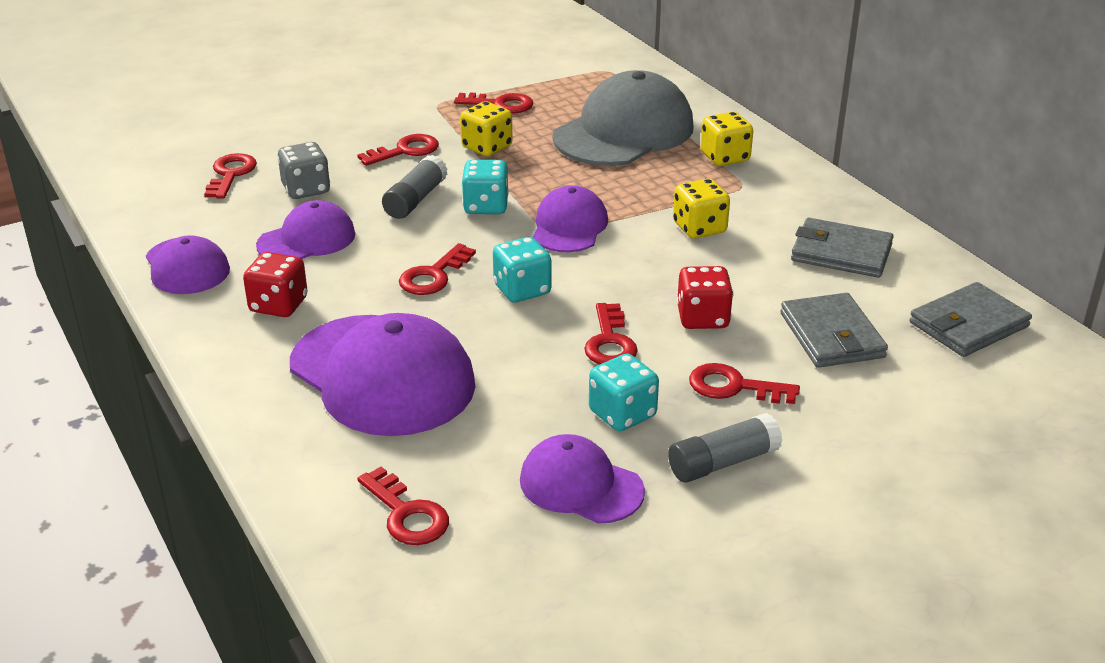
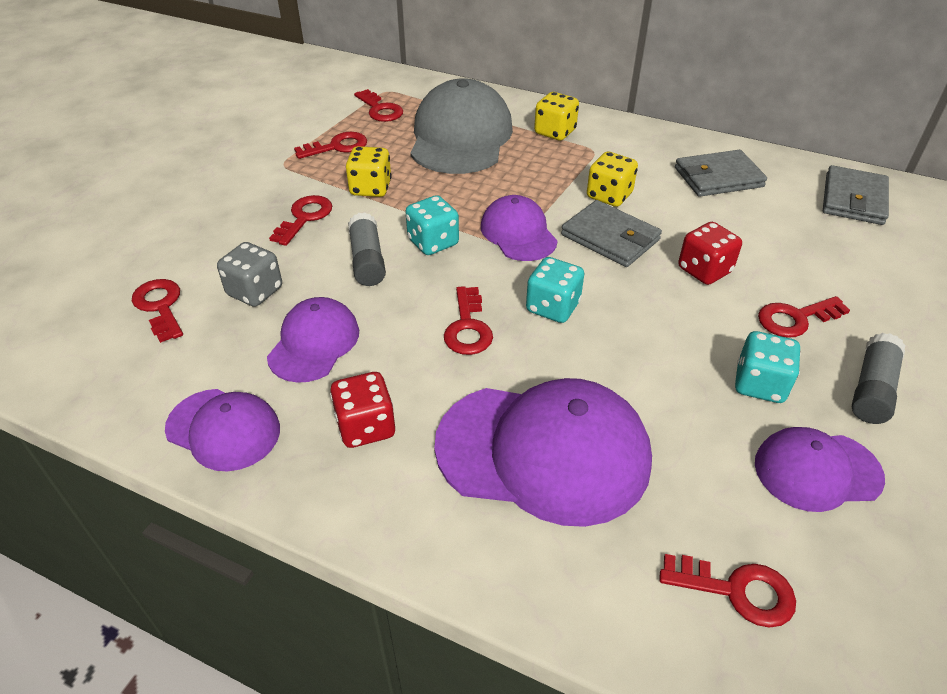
camera: 35 degrees left, 10 degrees up
red key [584,303,638,364] -> red key moved to [354,89,403,122]
grey wallet [781,293,888,368] -> grey wallet moved to [561,200,662,267]

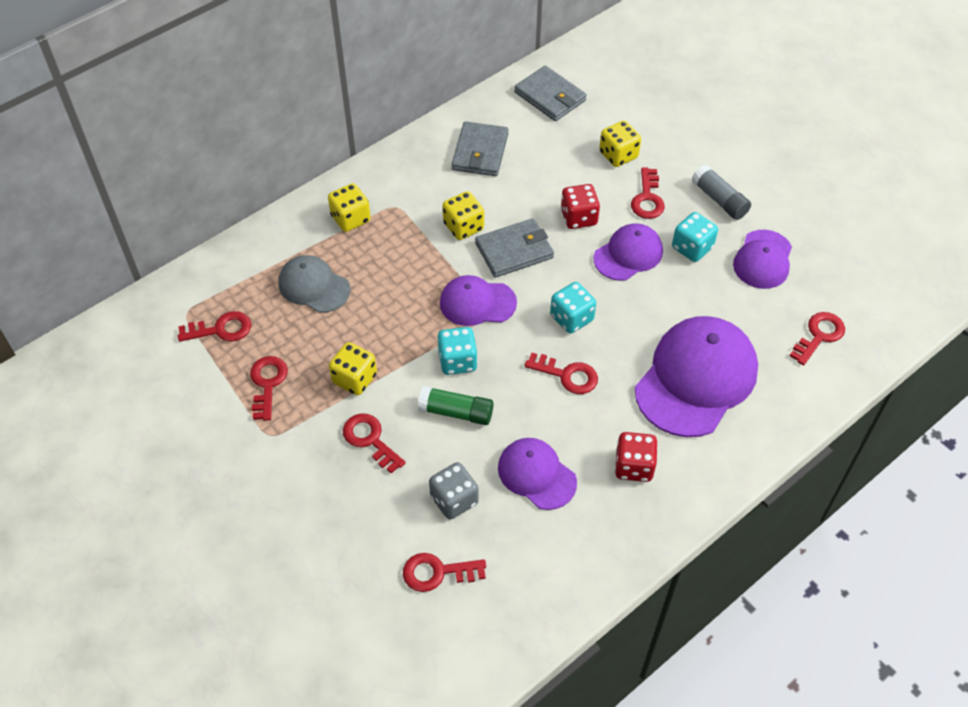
camera: 65 degrees left, 10 degrees up
purple cap [165,389,280,471] -> purple cap moved to [593,223,663,281]
grey glue stick [348,212,386,286] -> green glue stick [418,386,494,425]
grey cap [410,79,513,174] -> grey cap [278,255,350,313], size x0.57
none -> yellow dice [599,121,641,167]

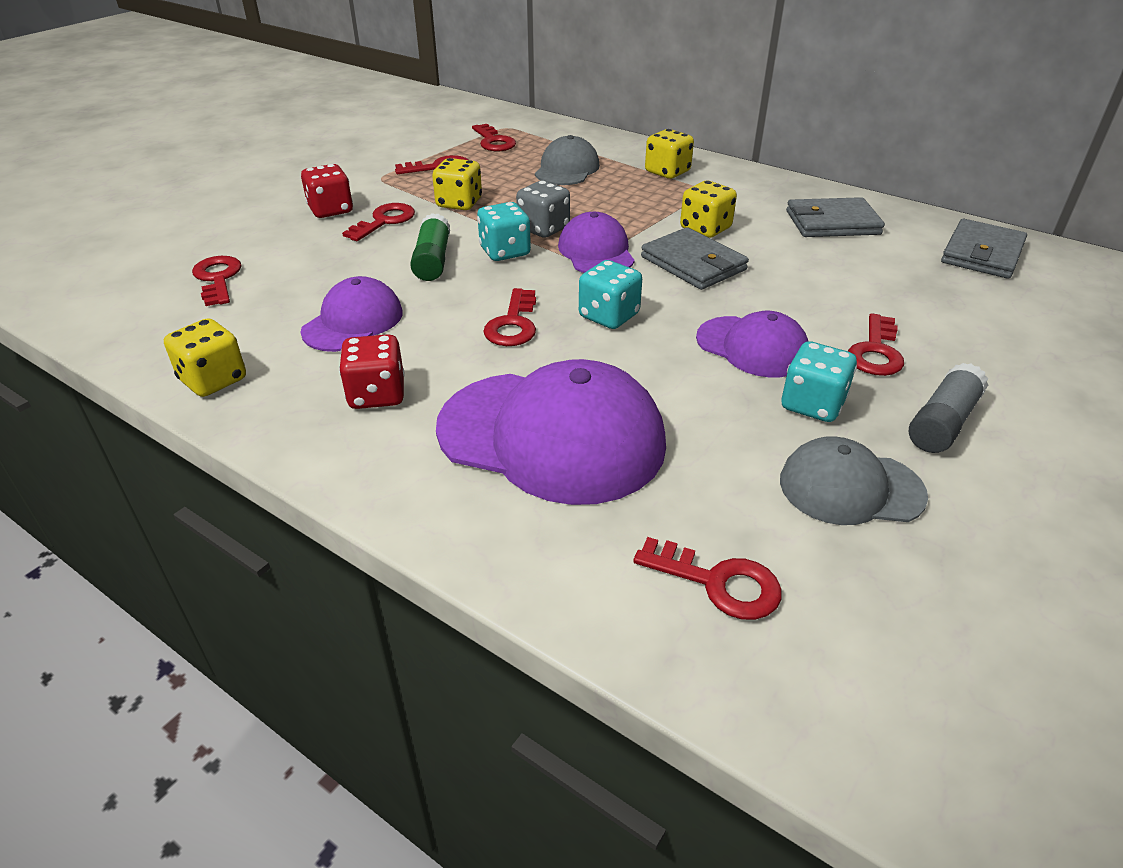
camera: 75 degrees right, 15 degrees down
grey dice [429,462,479,520] -> grey dice moved to [516,181,570,238]
red dice [561,184,600,229] -> red dice moved to [301,164,353,218]
yellow dice [599,121,641,167] -> yellow dice moved to [164,318,246,397]
red key [631,168,665,219] -> red key turned 60 degrees counterclockwise [848,313,904,376]
purple cap [733,230,792,289] -> grey cap [780,436,928,525]

